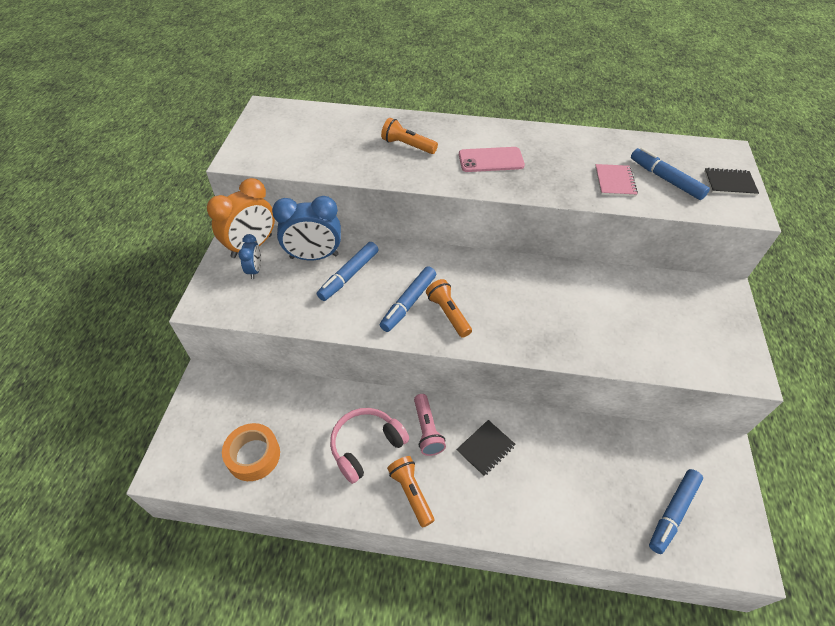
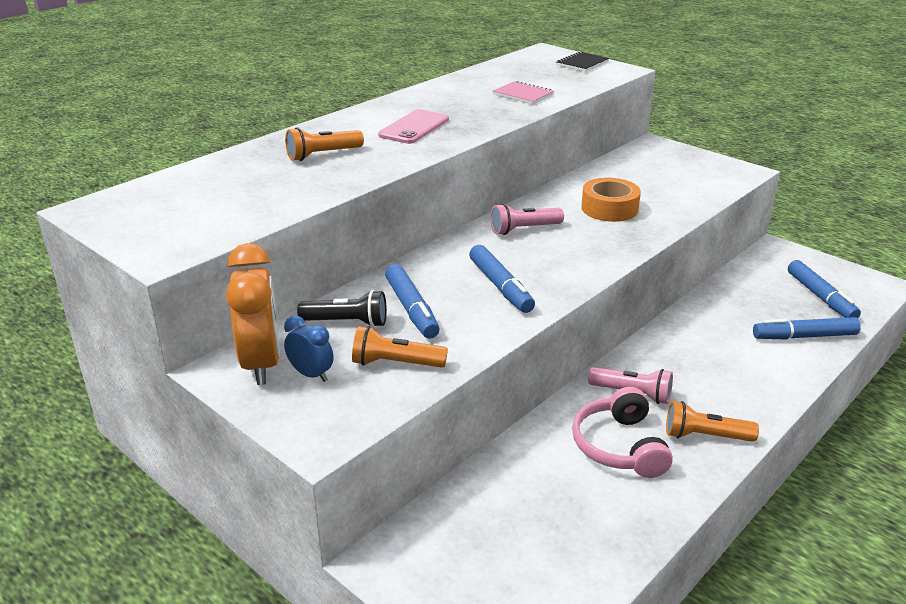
camera: 55 degrees left, 20 degrees down
orange tape [222,423,280,481] -> orange tape moved to [581,178,641,222]
blue clock [272,196,341,260] -> black flashlight [297,290,387,327]
orange flashlight [426,279,472,338] -> orange flashlight moved to [352,326,448,368]
black notebook [456,420,516,477] -> none
blue marker [631,148,710,200] -> blue marker moved to [753,317,861,340]
none -> pink flashlight [490,204,564,235]

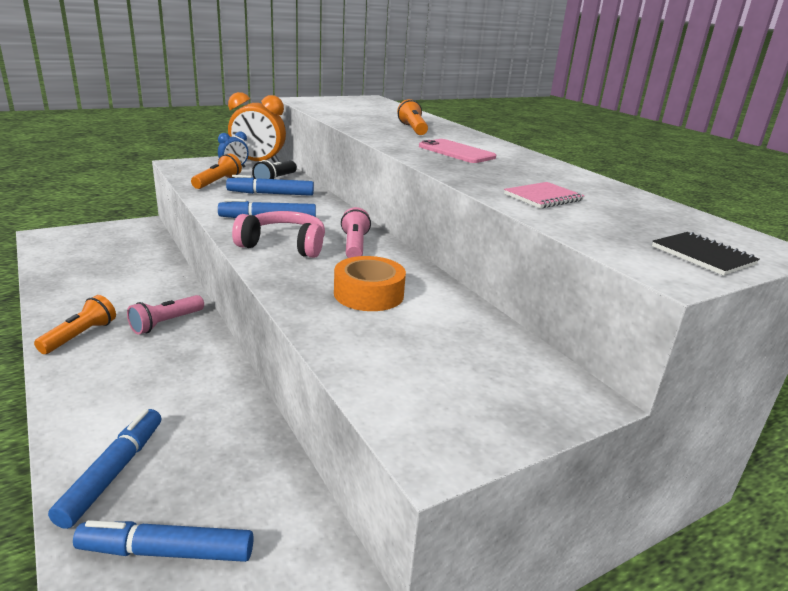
camera: 105 degrees right, 5 degrees down
pink headphones [572,387,673,478] -> pink headphones moved to [232,211,325,258]

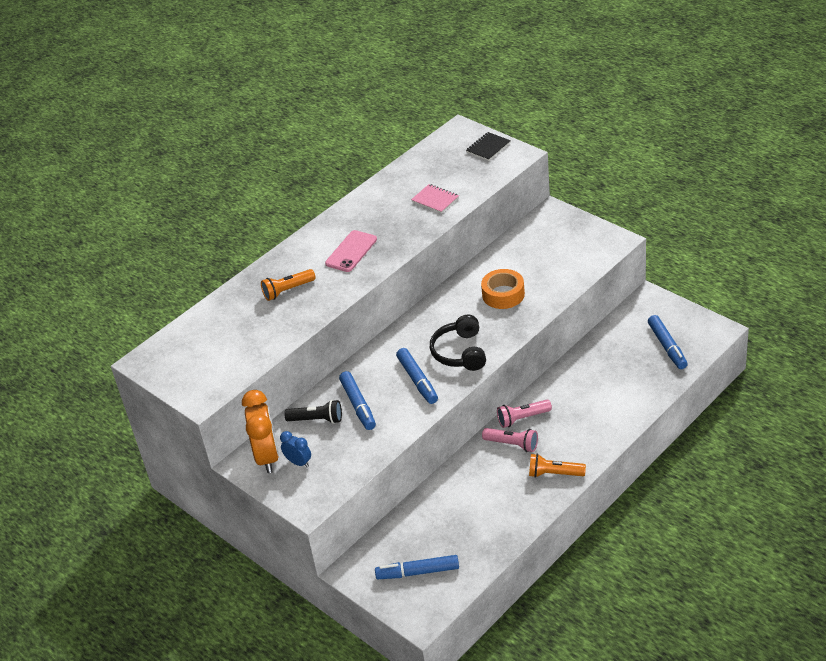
camera: 100 degrees left, 15 degrees up
blue marker [48,409,161,529] -> blue marker moved to [375,555,459,579]
orange flashlight [191,154,242,189] -> none
pink headphones [232,211,325,258] -> black headphones [430,315,486,371]
pink flashlight [341,207,371,258] -> pink flashlight moved to [497,400,552,428]

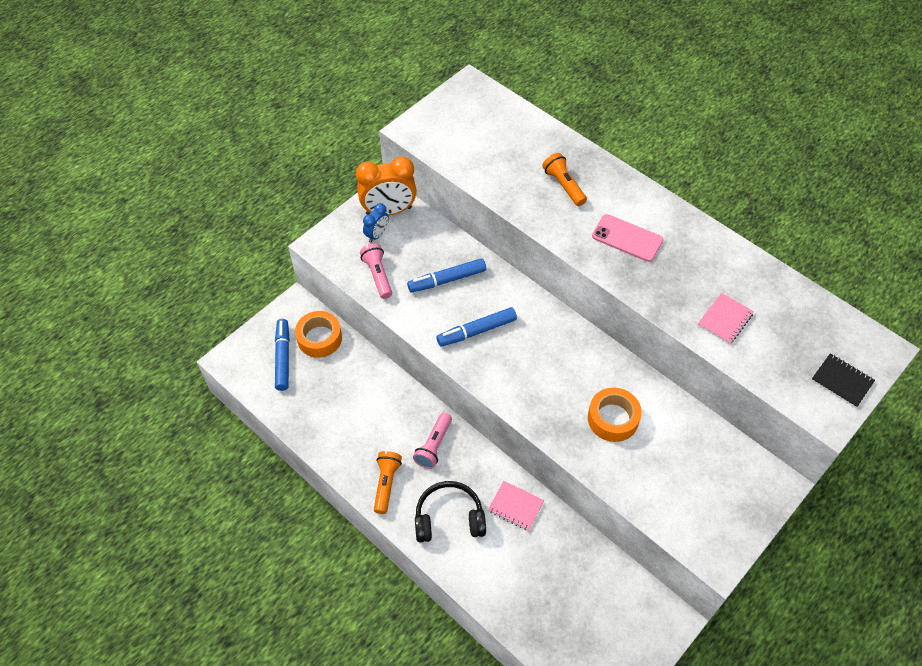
camera: 85 degrees right, 15 degrees up
black flashlight [284,400,342,424] -> none
black headphones [430,315,486,371] -> black headphones moved to [415,481,486,542]
pink flashlight [497,400,552,428] -> pink flashlight moved to [360,243,392,299]
blue marker [648,315,688,369] -> none
none -> orange tape [295,311,342,358]
none -> pink notebook [488,481,544,531]

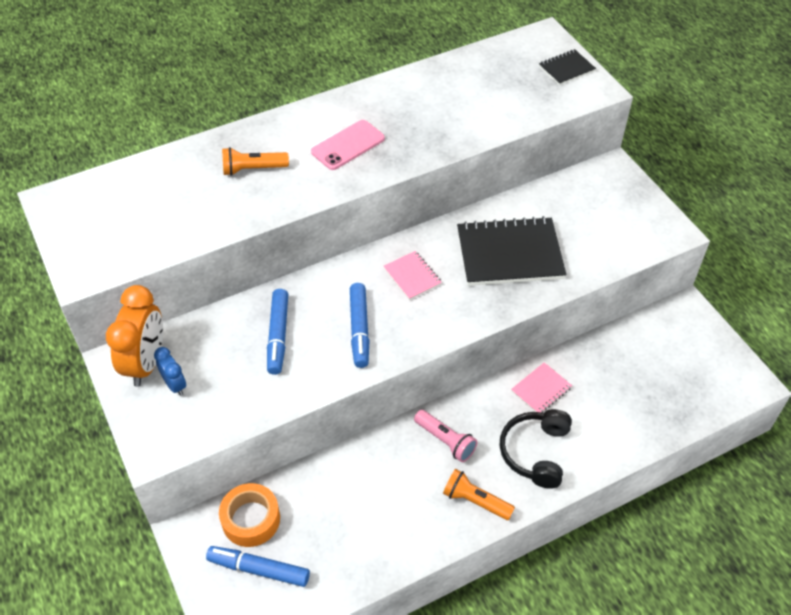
camera: 70 degrees left, 5 degrees down
pink flashlight [360,243,392,299] -> none
orange tape [588,387,642,442] -> black notebook [457,216,567,286]
pink notebook [698,293,754,344] -> pink notebook moved to [384,251,442,300]

